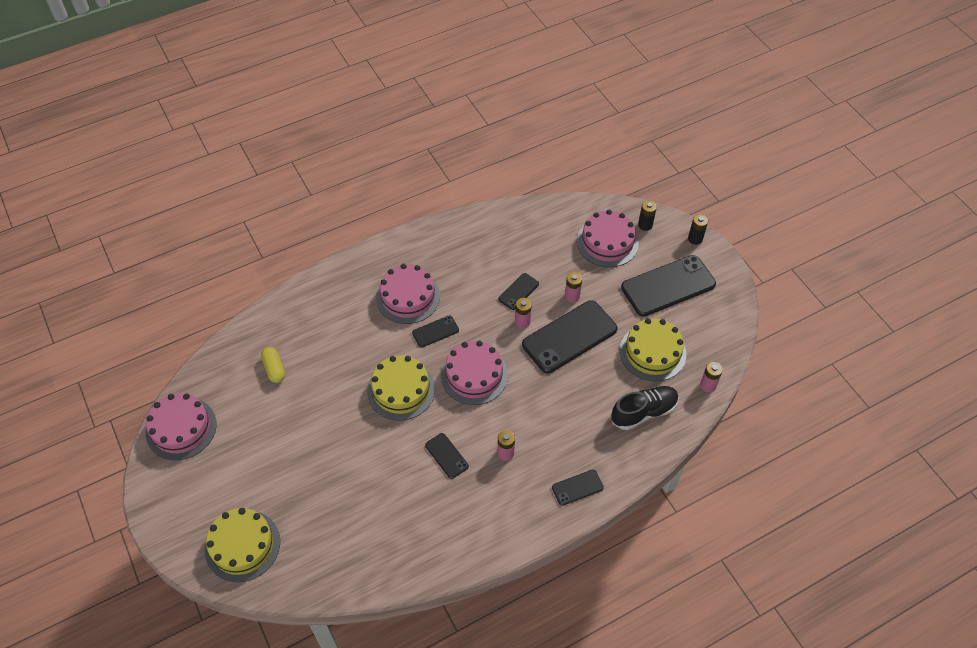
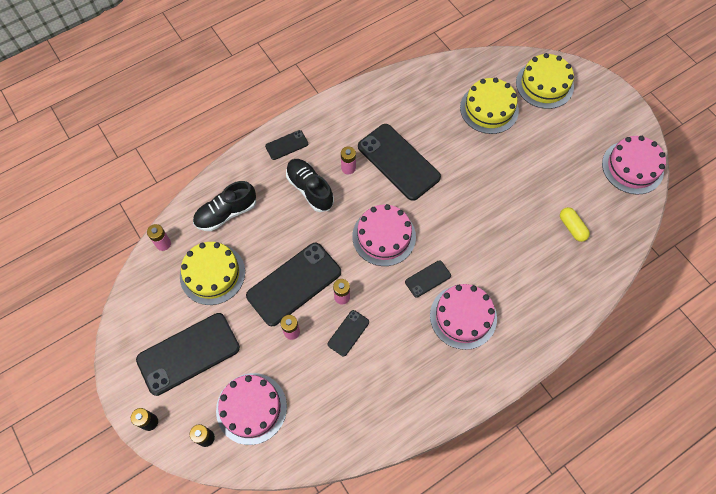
camera: 175 degrees right, 10 degrees up
yellow cake [367,355,435,421] -> yellow cake moved to [460,78,519,134]
black phone [425,433,469,479] -> black phone [358,124,441,201], size x2.08
none -> black shoe [286,159,334,212]

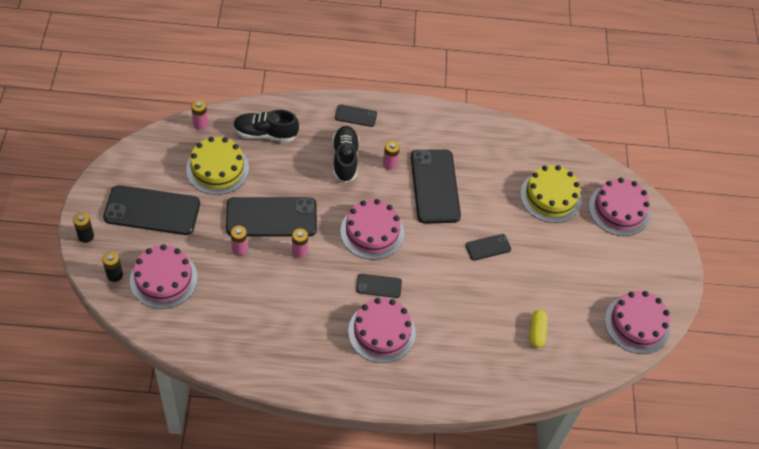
camera: 30 degrees right, 10 degrees down
black phone [328,310,369,357] -> black phone moved to [466,234,511,261]
yellow cake [516,53,574,109] -> pink cake [589,178,650,236]

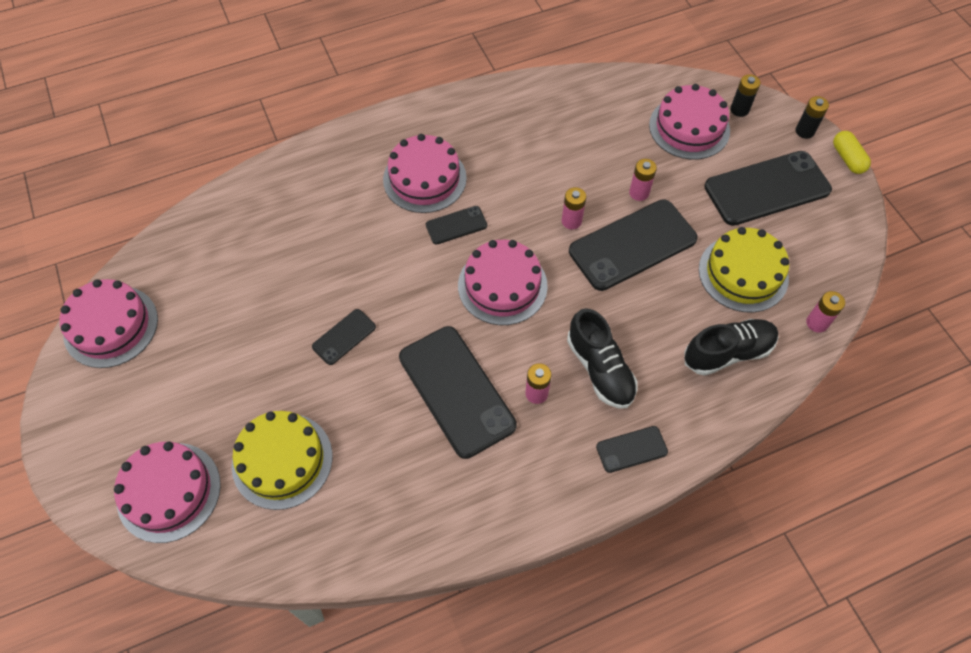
camera: 160 degrees right, 5 degrees up
yellow capsule [529,310,548,348] -> yellow capsule moved to [833,131,871,174]

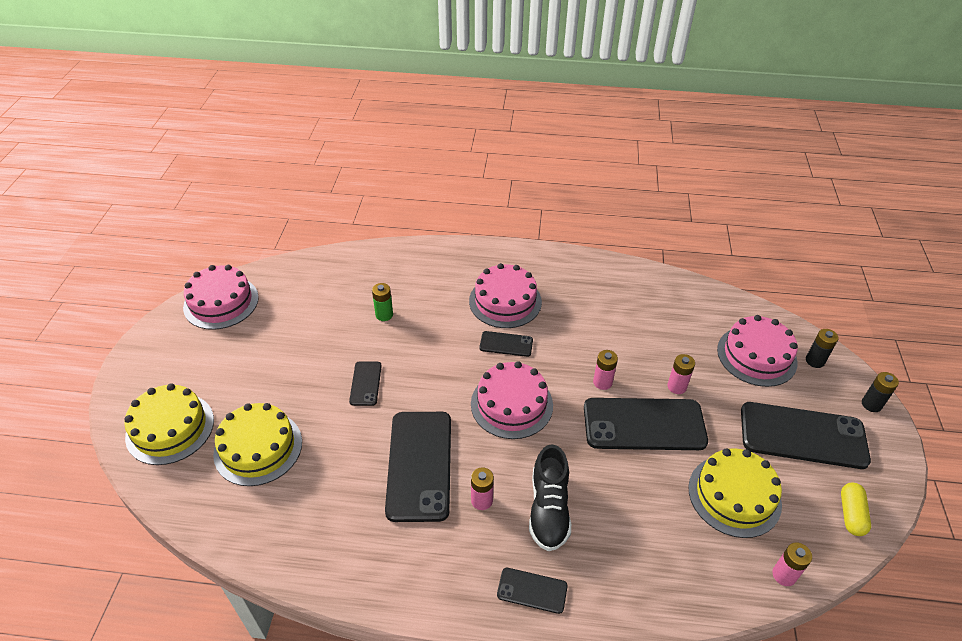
camera: 30 degrees right, 15 degrees down
pink cake [114,442,221,543] -> yellow cake [124,383,214,465]
black phone [312,309,376,365] -> black phone turned 75 degrees counterclockwise [349,361,382,406]
black shoe [684,319,778,376] -> none
yellow capsule [833,131,871,174] -> yellow capsule moved to [841,483,871,536]
none -> green battery [372,283,393,321]

